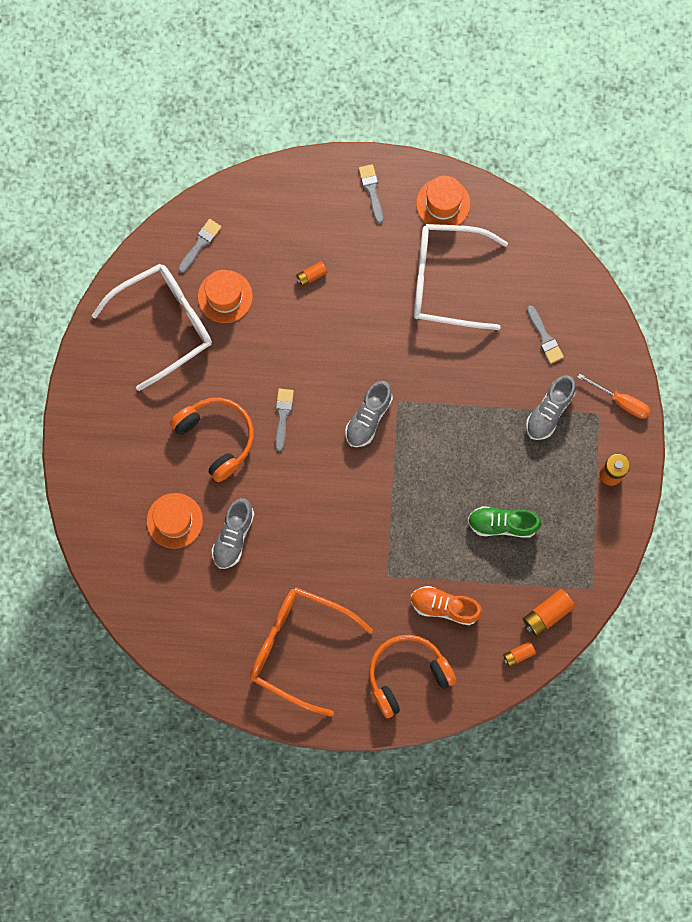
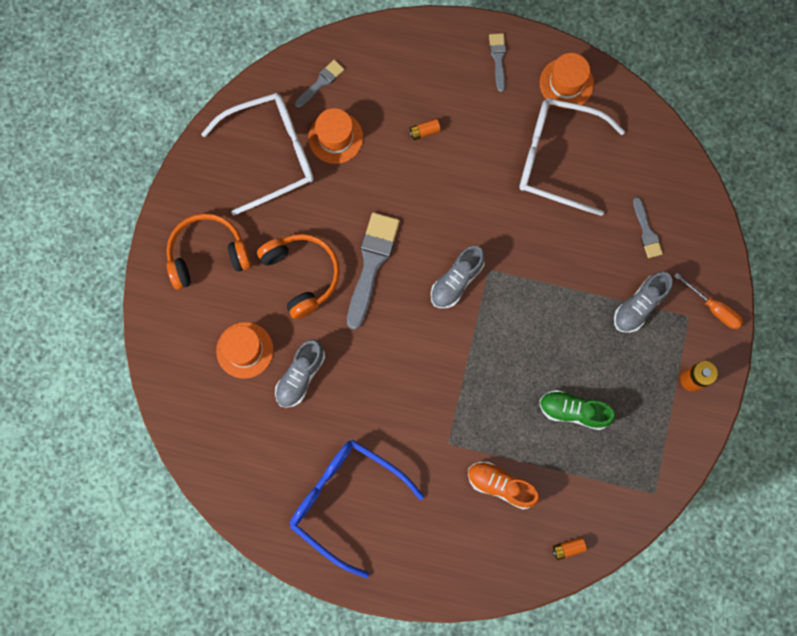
camera: 10 degrees right, 0 degrees up
orange glasses [250,587,373,716] -> blue glasses [290,440,424,578]
grey brush [275,389,294,451] -> grey brush [347,212,400,330], size x1.88
orange headphones [369,635,456,718] -> orange headphones moved to [166,213,251,290]
orange battery [523,589,575,637] -> none

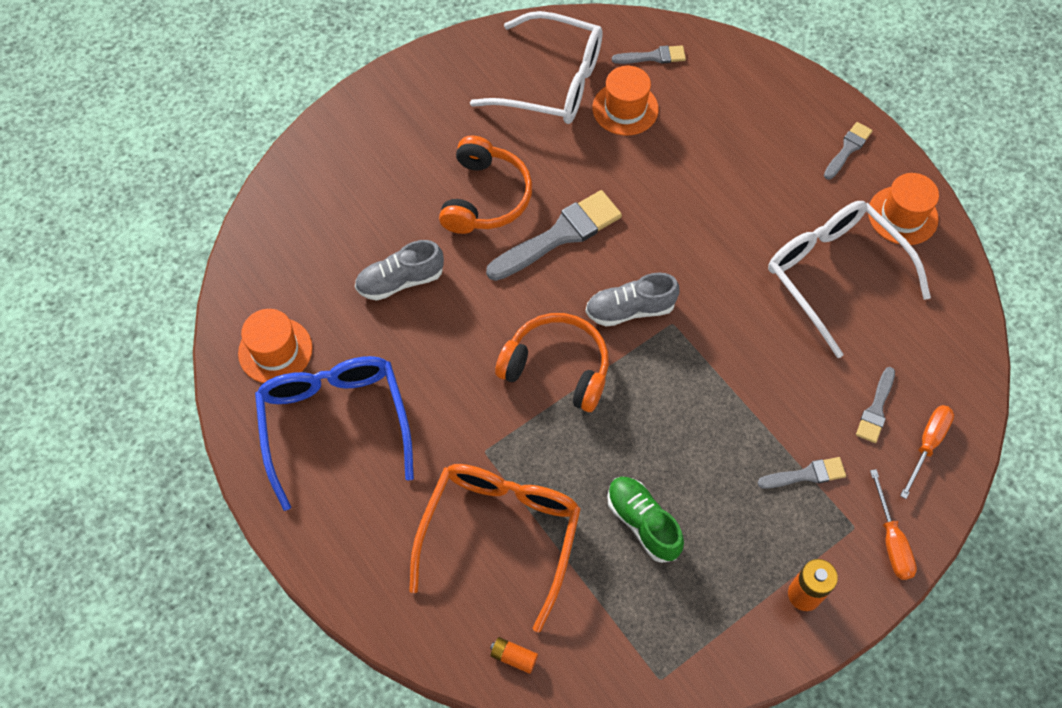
camera: 40 degrees right, 15 degrees down
orange headphones [166,213,251,290] -> orange headphones moved to [495,313,609,412]
orange hat [216,322,274,379] -> orange hat moved to [238,309,312,383]
orange battery [409,118,441,140] -> none
orange shoe [468,462,540,509] -> orange glasses [409,464,581,632]
grey shoe [614,272,673,333] -> grey brush [757,457,846,489]
none -> orange screwdriver [900,405,954,499]

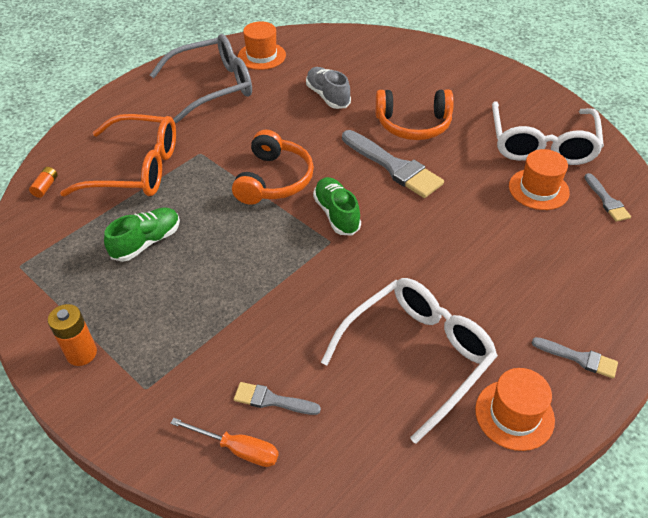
camera: 80 degrees right, 15 degrees down
blue glasses [255,356,414,511] -> grey glasses [150,34,252,123]
grey shoe [585,273,679,327] -> green shoe [313,177,361,235]
grey brush [757,457,846,489] -> none
orange screwdriver [870,469,917,580] -> none

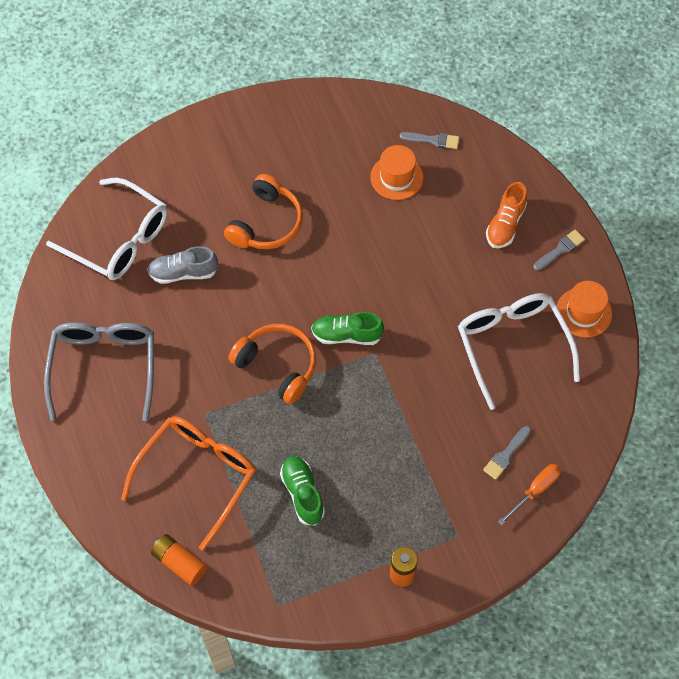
camera: 65 degrees left, 15 degrees up
orange battery [29,167,58,198] -> orange battery [151,534,207,586], size x1.66
orange hat [238,21,286,70] -> none
grey brush [342,130,444,198] -> none
white glasses [492,101,604,165] -> white glasses moved to [46,178,167,280]
none -> orange shoe [486,182,527,248]

